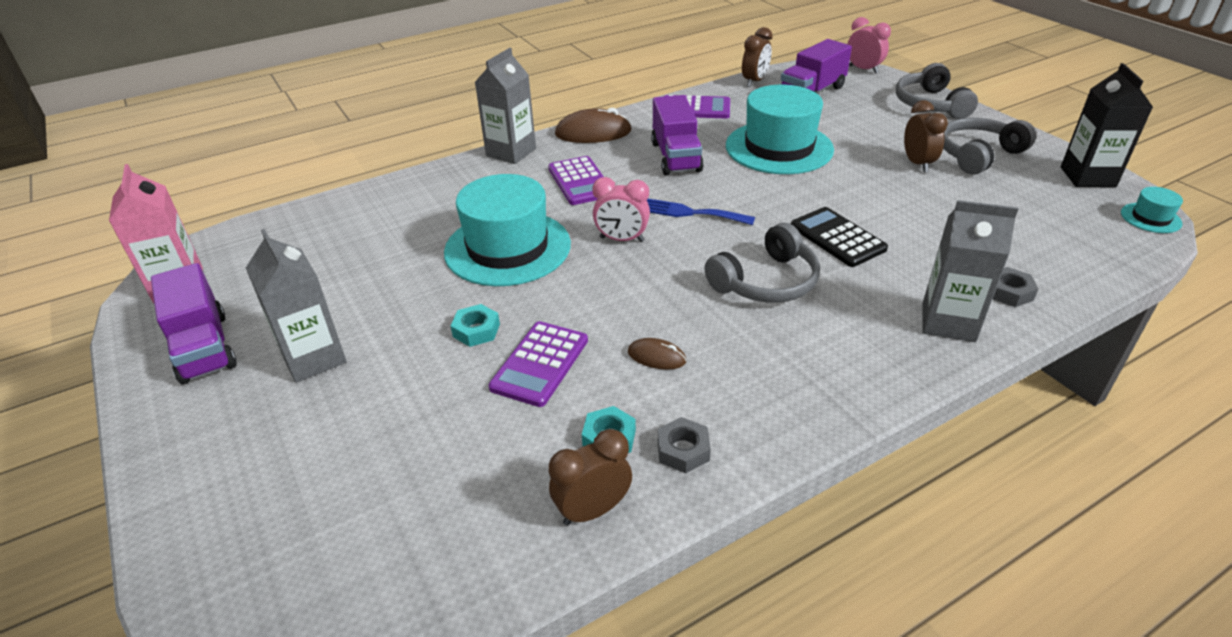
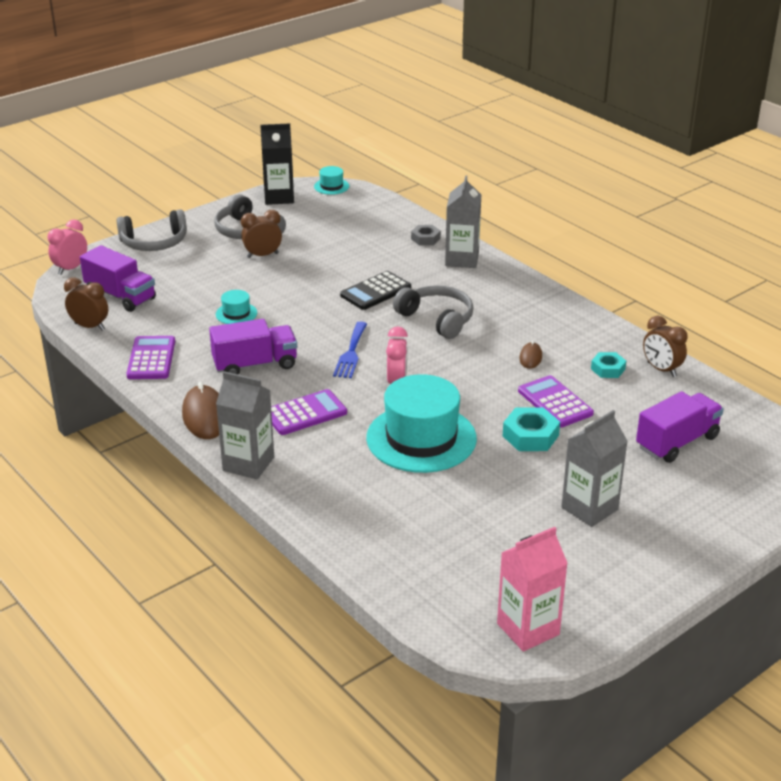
camera: 100 degrees left, 5 degrees down
purple truck [151,263,237,384] -> purple truck moved to [636,391,724,463]
turquoise nut [451,304,500,347] -> turquoise nut [503,407,560,451], size x1.53
purple calculator [488,321,588,407] -> purple calculator turned 135 degrees counterclockwise [518,375,594,427]
grey nut [658,417,711,473] -> none
turquoise hat [726,85,834,174] -> turquoise hat [216,290,257,324], size x0.43

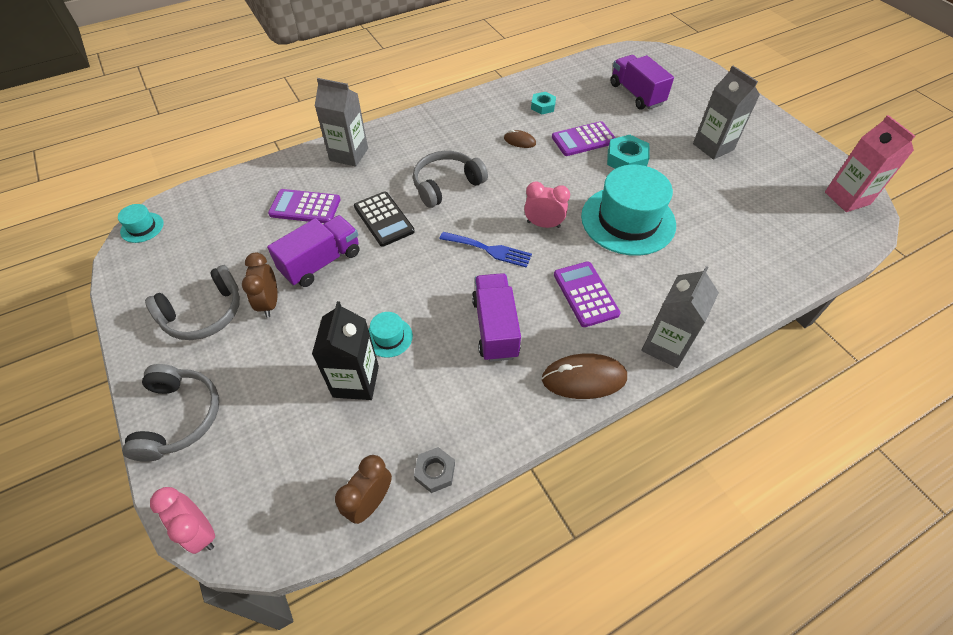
camera: 80 degrees left, 20 degrees up
purple truck [80,245,156,312] -> purple truck moved to [267,215,360,287]
purple calculator [126,336,175,379] -> purple calculator moved to [268,189,341,223]
black carton [260,123,294,205] -> black carton moved to [312,301,379,400]
grey nut [411,225,441,245] -> grey nut moved to [414,447,455,493]
brown clock [643,316,688,377] -> none

